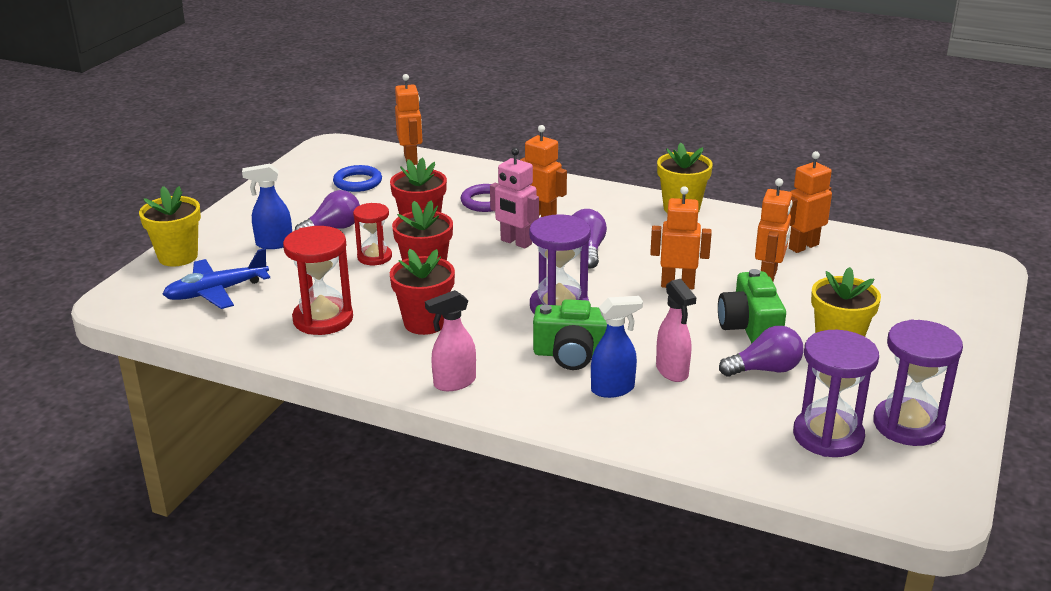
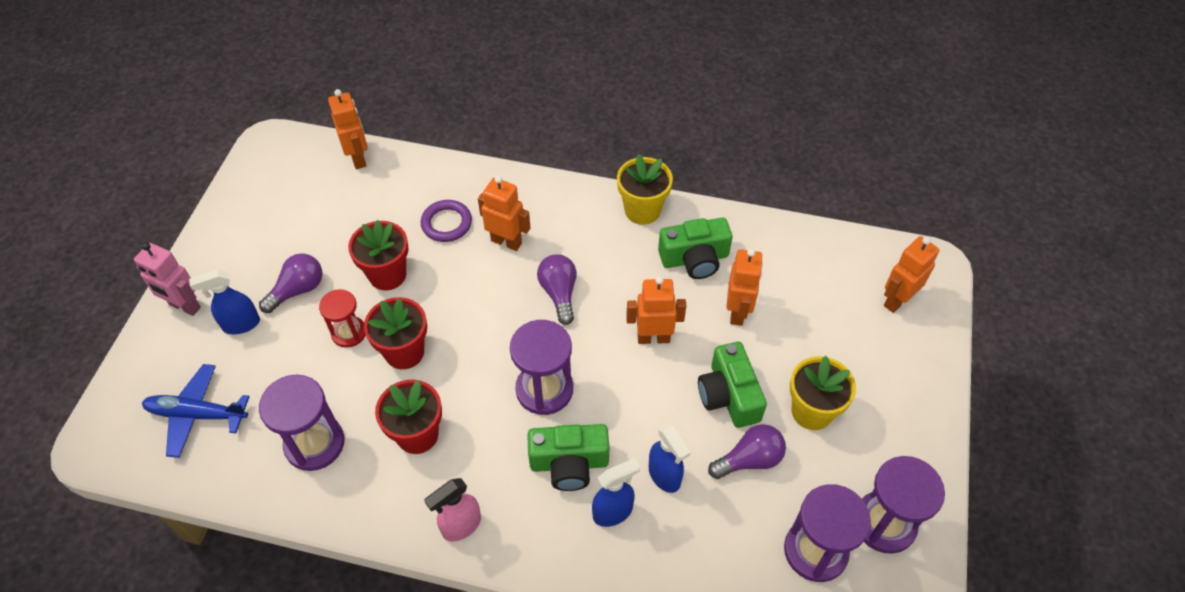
camera: 10 degrees left, 25 degrees up
yellow flower pot [139,186,201,266] -> none
blue plane [162,248,270,309] -> blue plane turned 45 degrees clockwise [142,364,250,458]
red hourglass [283,226,353,335] -> purple hourglass [259,375,344,471]
blue ring [333,165,382,192] -> none
pink robot [490,148,539,249] -> pink robot moved to [134,242,201,316]
pink spray bottle [656,279,696,382] -> blue spray bottle [649,423,691,493]
orange robot [789,151,832,253] -> orange robot moved to [884,236,940,313]
none -> green camera [658,218,733,279]

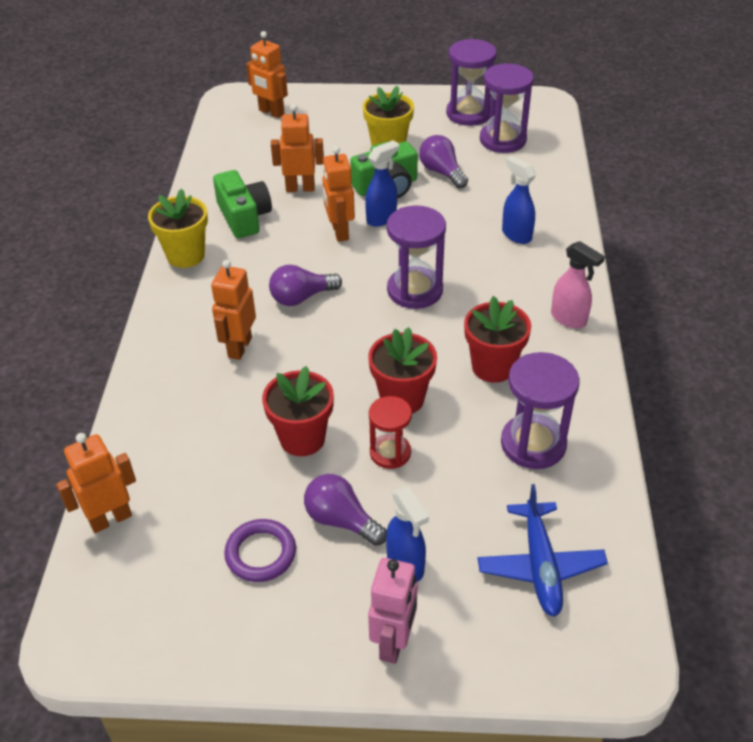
camera: 100 degrees left, 10 degrees down
purple ring [421,200,472,242] -> purple ring moved to [224,519,296,582]
green camera [527,424,609,491] -> none
blue spray bottle [649,423,691,493] -> blue spray bottle moved to [365,140,399,227]

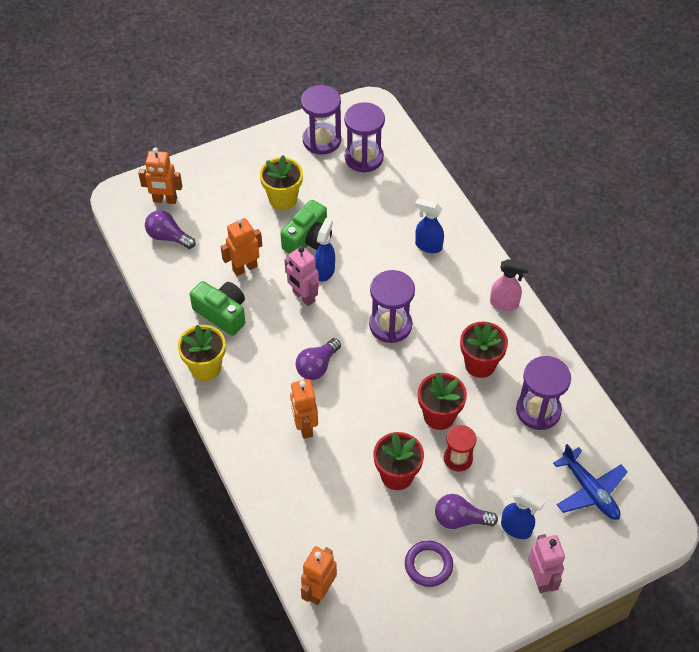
camera: 30 degrees left, 10 degrees up
orange robot [322,146,355,242] -> pink robot [284,246,319,306]
purple light bulb [419,135,468,189] -> purple light bulb moved to [145,210,196,249]

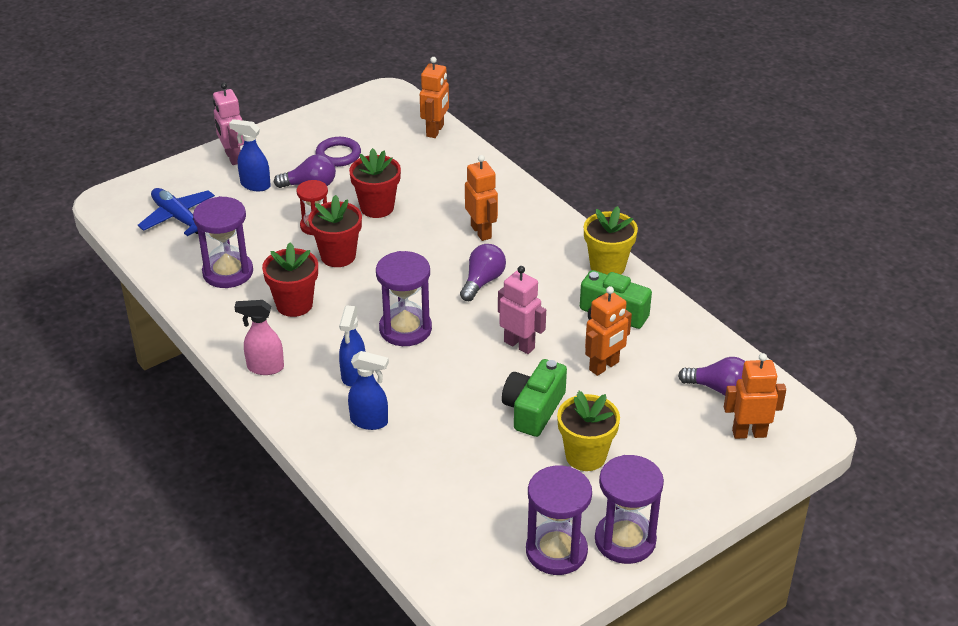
camera: 170 degrees right, 15 degrees down
blue spray bottle [315,218,335,282] -> blue spray bottle moved to [339,305,365,386]
purple hourglass [344,102,385,173] -> purple hourglass moved to [595,455,664,564]

